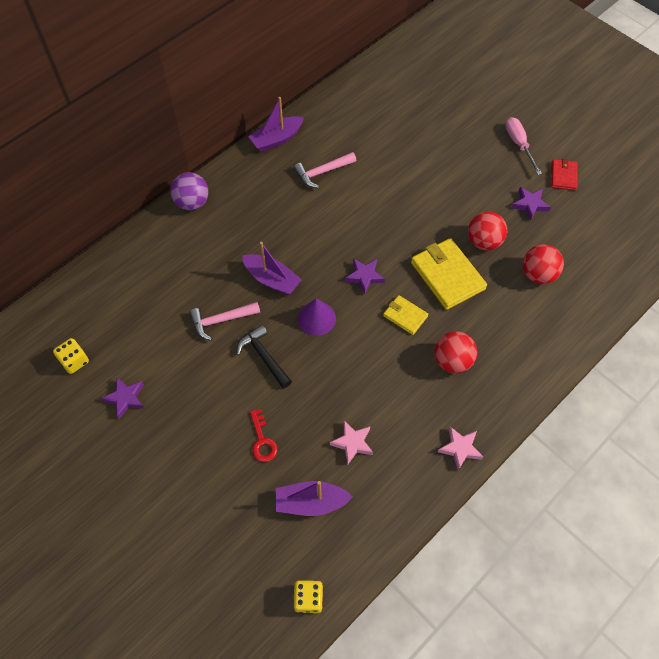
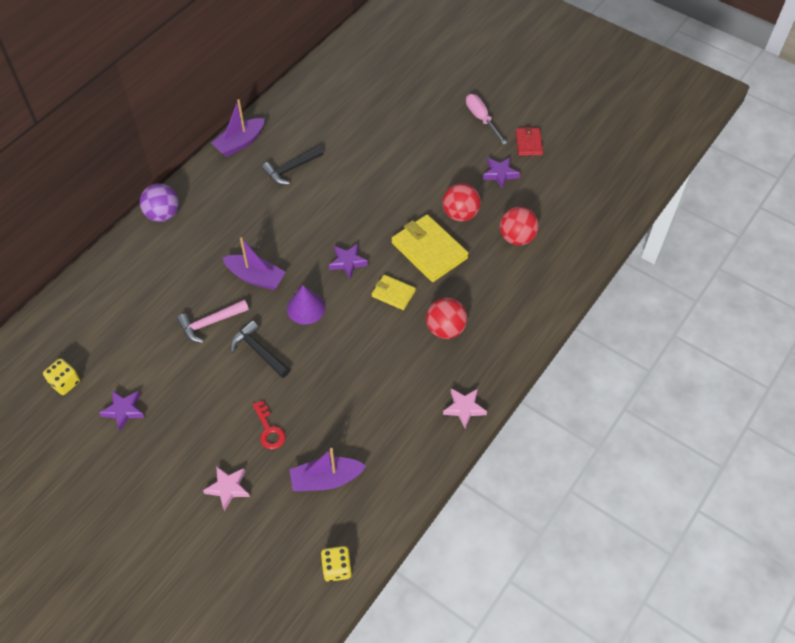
camera: 10 degrees left, 5 degrees down
pink hammer [294,152,356,188] -> black hammer [262,146,324,185]
pink star [330,421,373,465] -> pink star moved to [203,466,250,511]

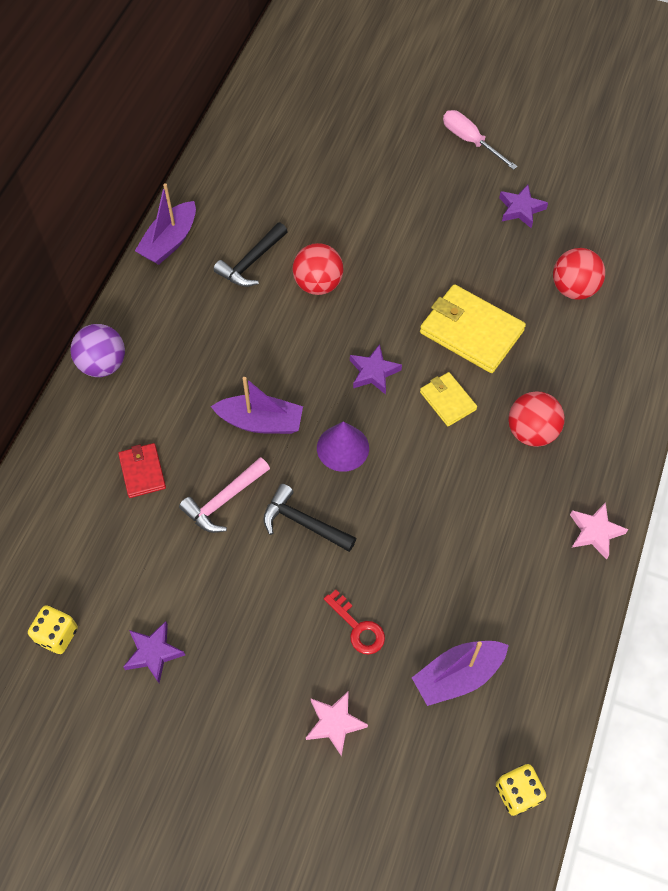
camera: 15 degrees left, 5 degrees up
yellow wallet [372,275,416,310] -> yellow wallet turned 45 degrees clockwise [420,372,477,426]
red ball [443,183,481,222] -> red ball moved to [293,243,344,295]
red wallet [516,127,543,156] -> red wallet moved to [118,443,166,498]

